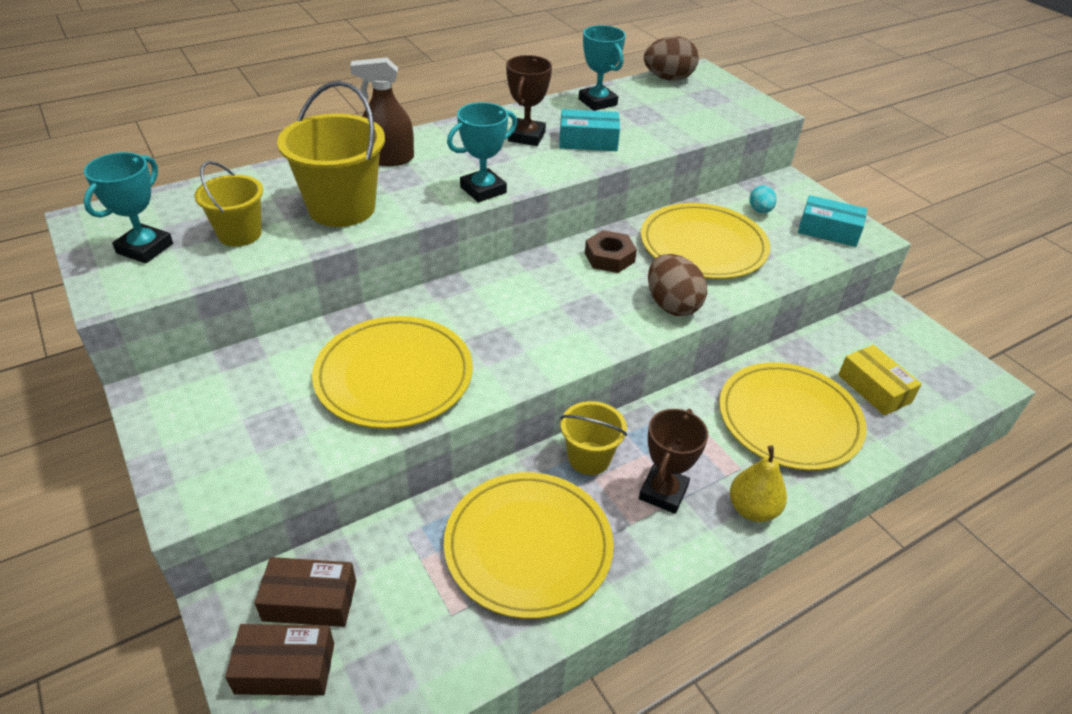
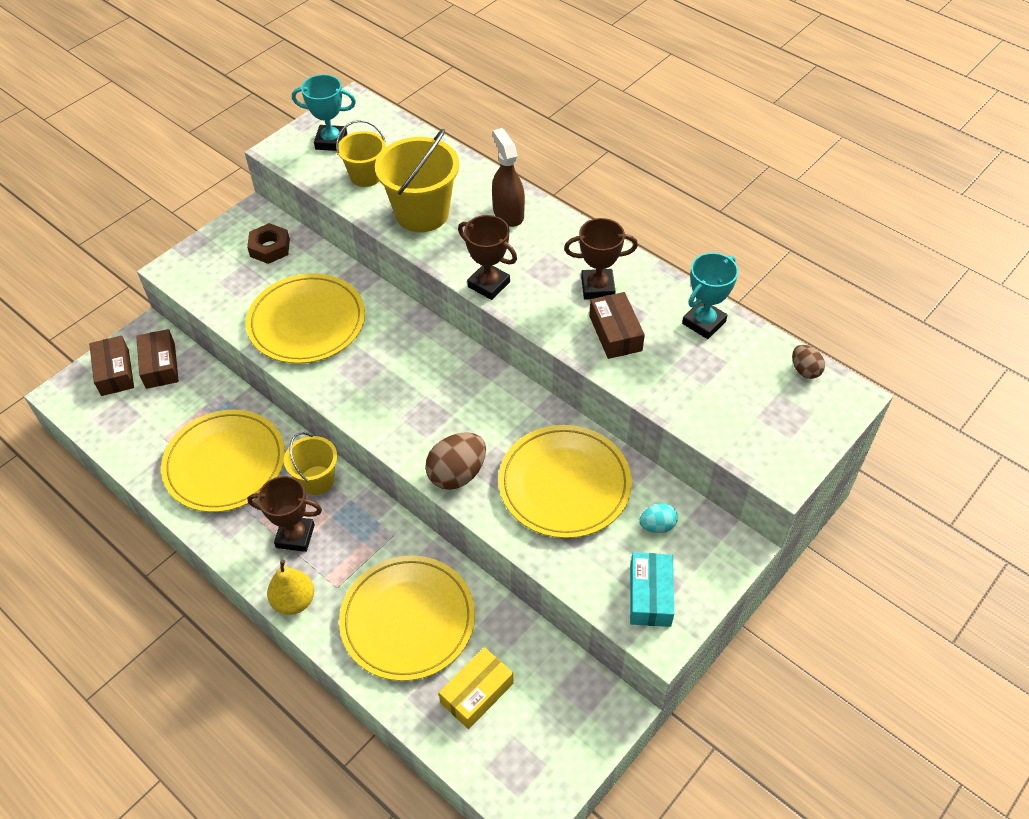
camera: 75 degrees right, 10 degrees up
turquoise trophy [447,102,517,202] -> brown trophy [458,215,517,300]
turquoise box [560,109,620,151] -> brown box [589,292,645,359]
brown nut [585,230,637,273] -> brown nut moved to [247,223,290,264]
brown egg [644,36,699,80] -> brown egg [792,345,825,379], size x0.57

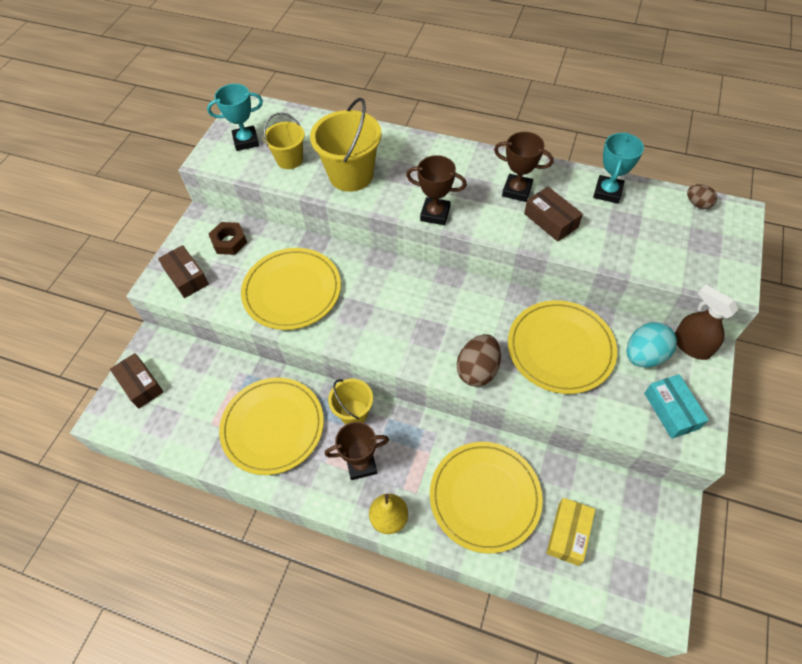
camera: 20 degrees left, 5 degrees up
brown box [136,329,179,389] -> brown box moved to [158,245,209,298]
brown spray bottle [492,128,525,227] -> brown spray bottle moved to [675,285,738,360]
brown trophy [564,218,638,300] -> brown trophy turned 45 degrees clockwise [494,132,553,202]
turquoise egg [639,503,678,533] -> turquoise egg [626,322,677,367], size x1.76

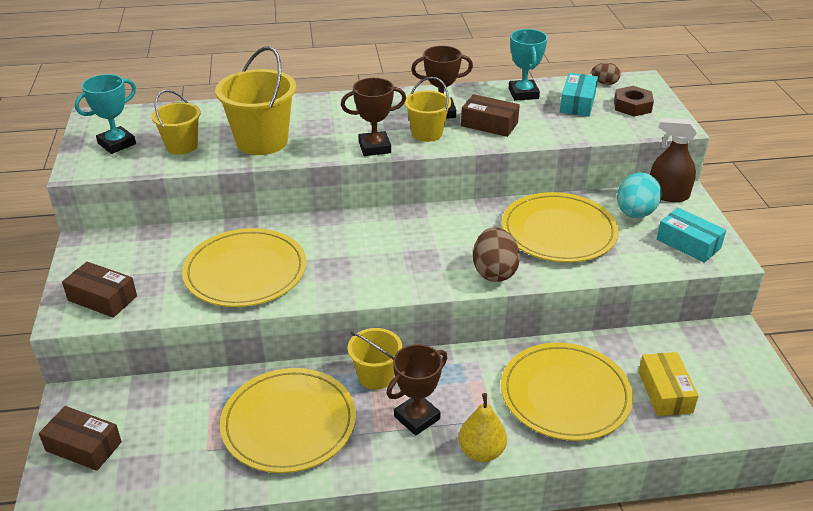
camera: 30 degrees left, 20 degrees down
brown nut [209,222,247,255] -> brown nut moved to [614,86,654,117]
none -> yellow bucket [404,77,451,142]
none -> turquoise box [560,73,598,117]

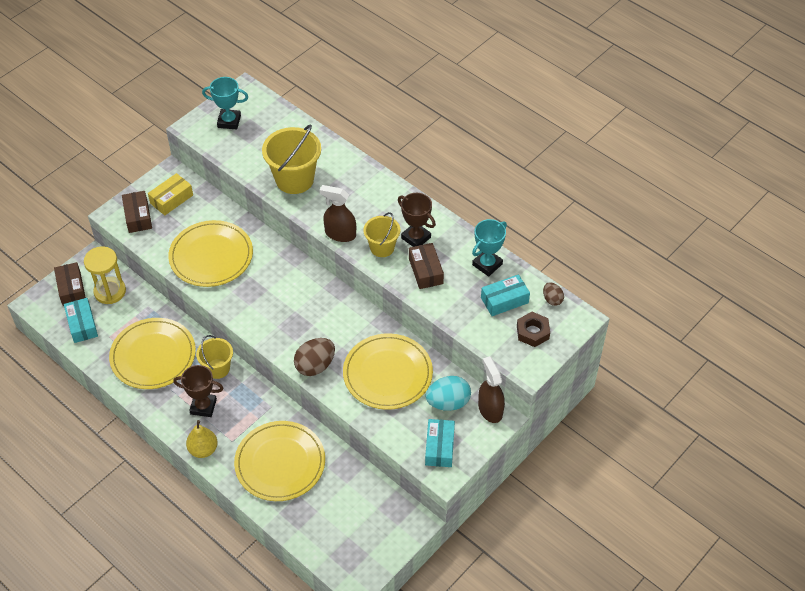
camera: 50 degrees right, 15 degrees up
yellow bucket [151,90,201,155] -> none
brown trophy [341,78,406,156] -> brown spray bottle [320,185,356,242]
yellow box [638,352,699,416] -> yellow box moved to [148,173,193,215]
none -> turquoise box [64,298,98,343]
none -> yellow hourglass [84,246,126,304]

